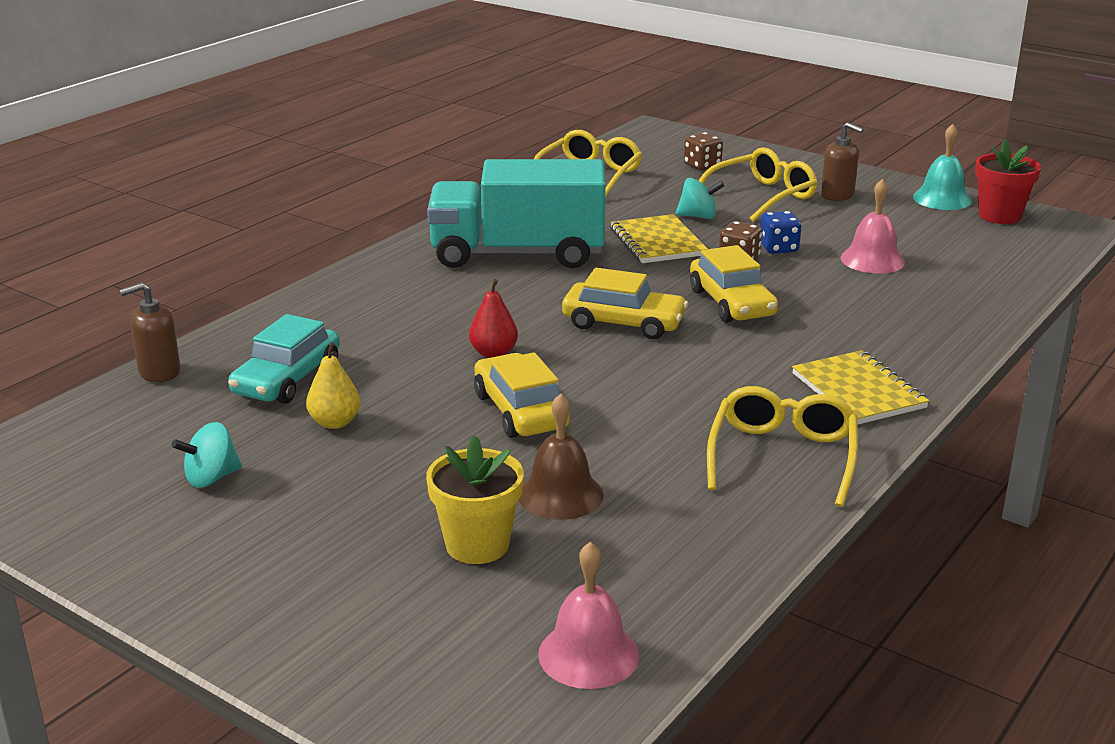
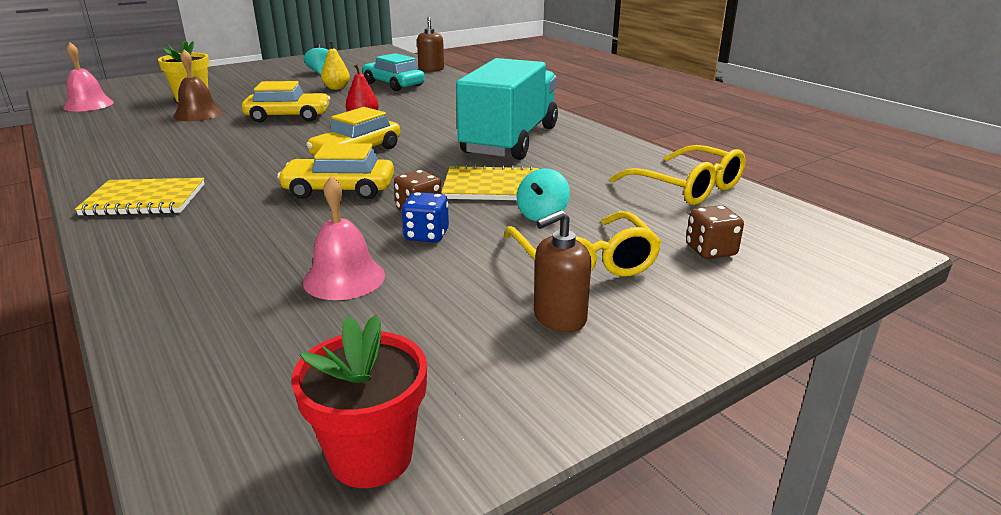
camera: 110 degrees right, 0 degrees up
yellow glasses [707,386,858,507] -> none
turquoise bell [913,124,972,210] -> none

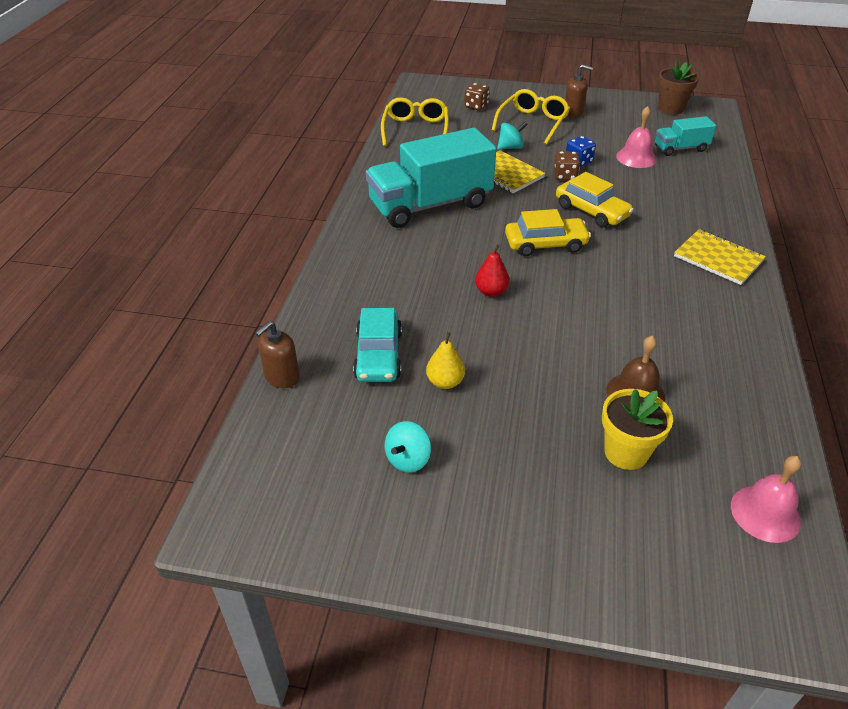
camera: 135 degrees left, 15 degrees up
yellow car [242,81,330,122] -> none
red flower pot [291,315,427,488] -> brown flower pot [658,60,699,115]
none -> turquoise truck [655,116,716,156]

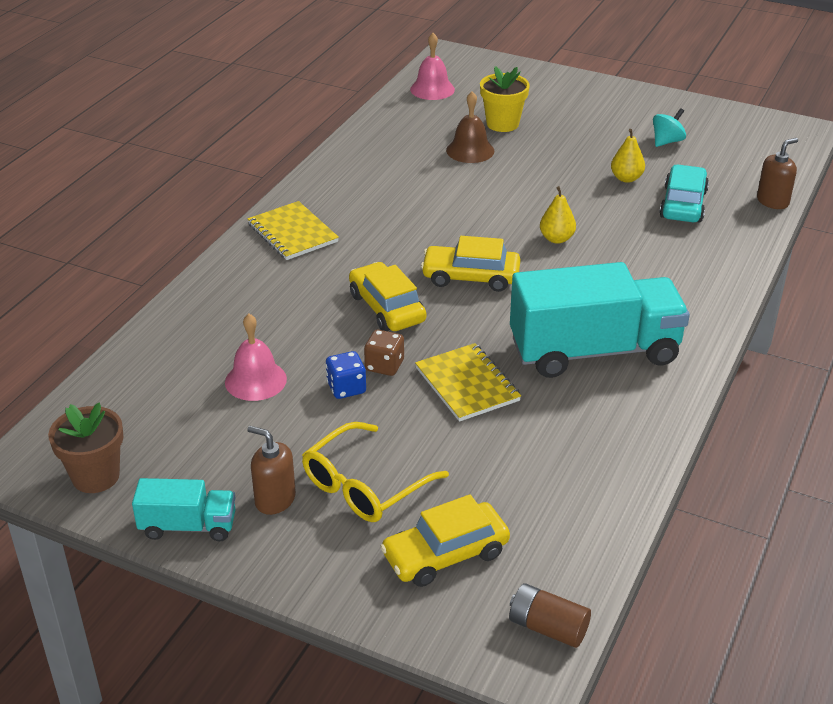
camera: 165 degrees left, 5 degrees down
yellow glasses [381,97,449,146] -> none
brown dice [464,83,489,110] -> yellow car [380,494,510,587]
red pear [475,244,509,297] -> yellow pear [540,186,576,244]
turquoise spinning top [497,122,528,150] -> none
turquoise truck [655,116,716,156] -> turquoise truck moved to [132,478,236,541]
none -> brown battery [509,583,591,648]

